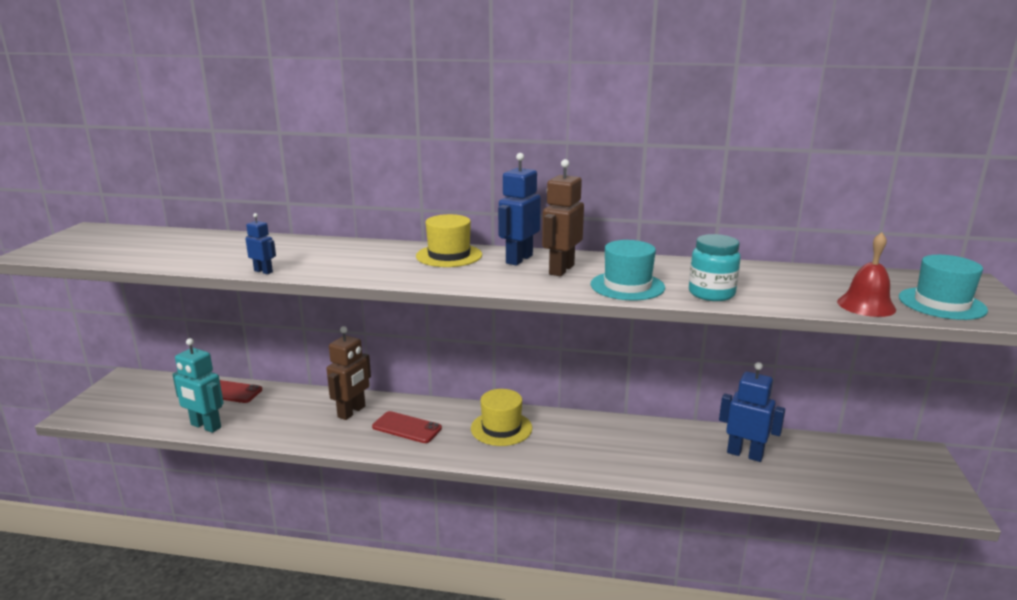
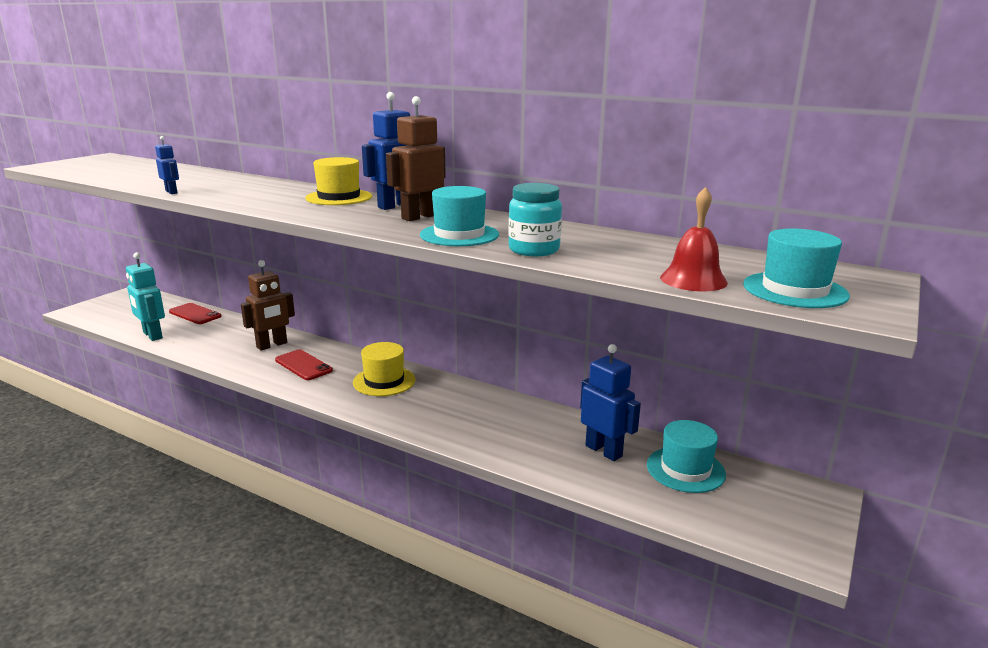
camera: 20 degrees right, 0 degrees up
none -> turquoise hat [647,420,726,493]

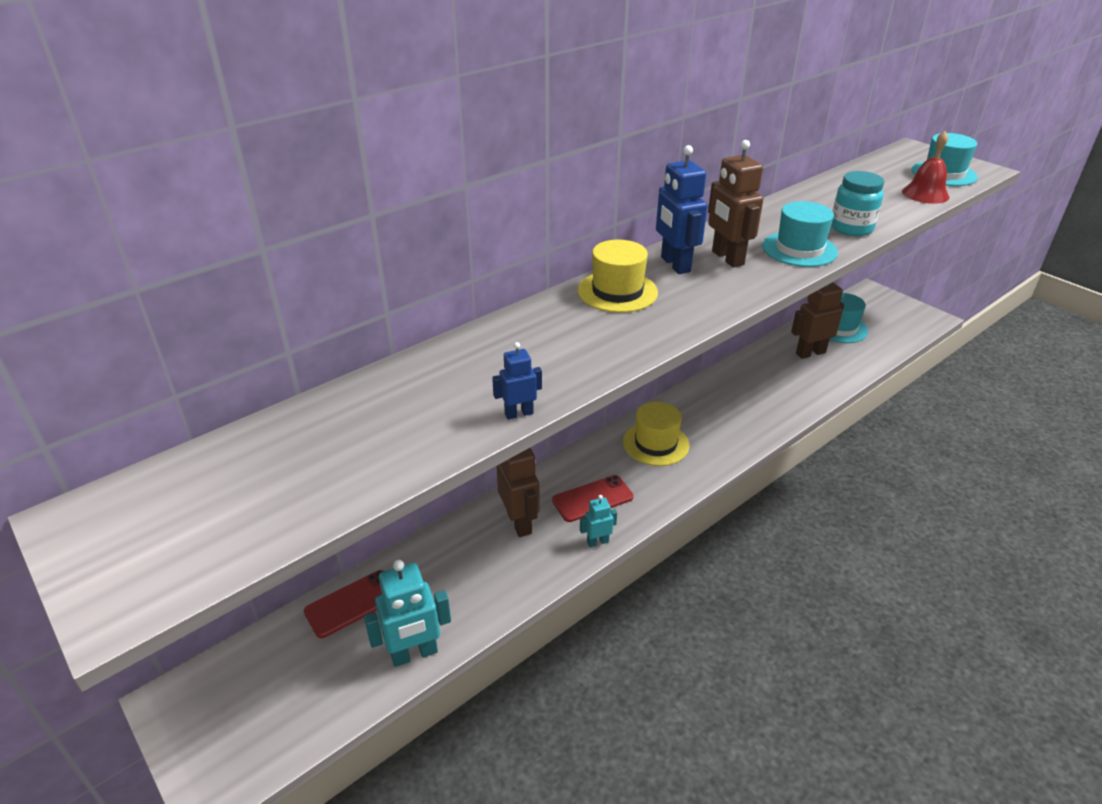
camera: 70 degrees left, 15 degrees up
blue robot [580,344,641,461] -> brown robot [791,282,844,359]
none -> turquoise robot [580,495,617,547]

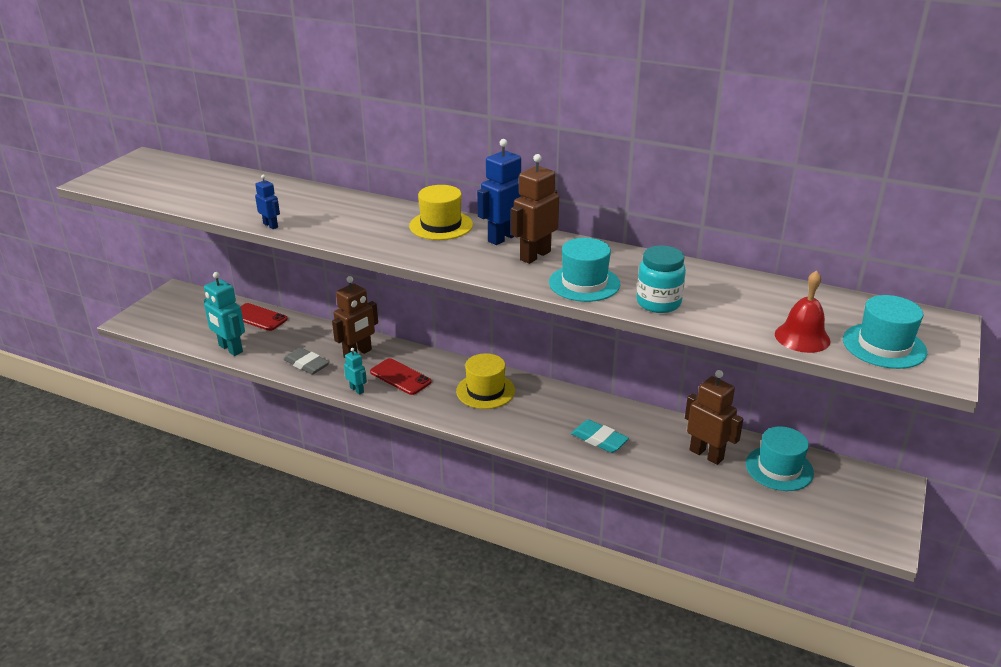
camera: 65 degrees right, 5 degrees down
none -> grey eraser [283,347,330,375]
none -> turquoise eraser [571,420,629,453]

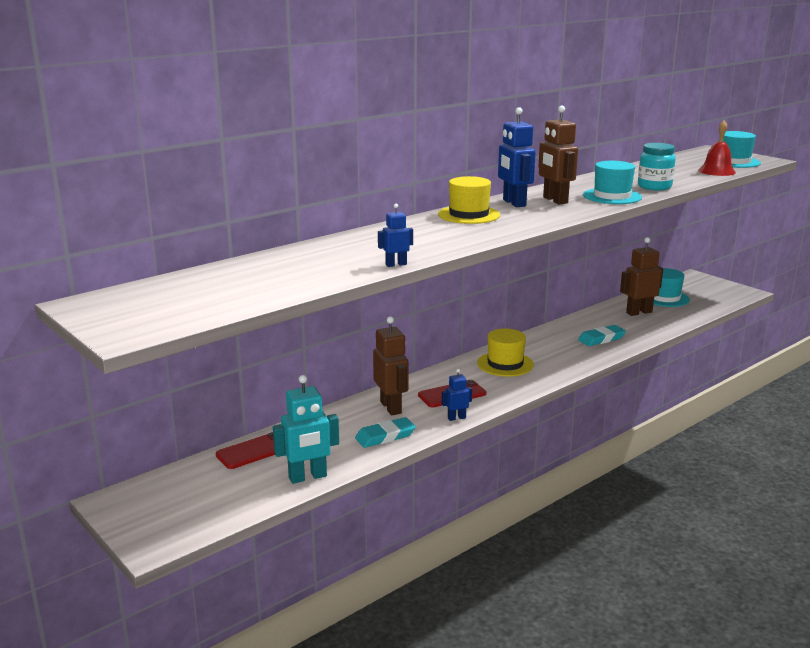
camera: 65 degrees left, 10 degrees down
grey eraser [283,347,330,375] -> turquoise eraser [355,417,416,448]
turquoise robot [344,348,367,395] -> blue robot [442,369,472,421]

